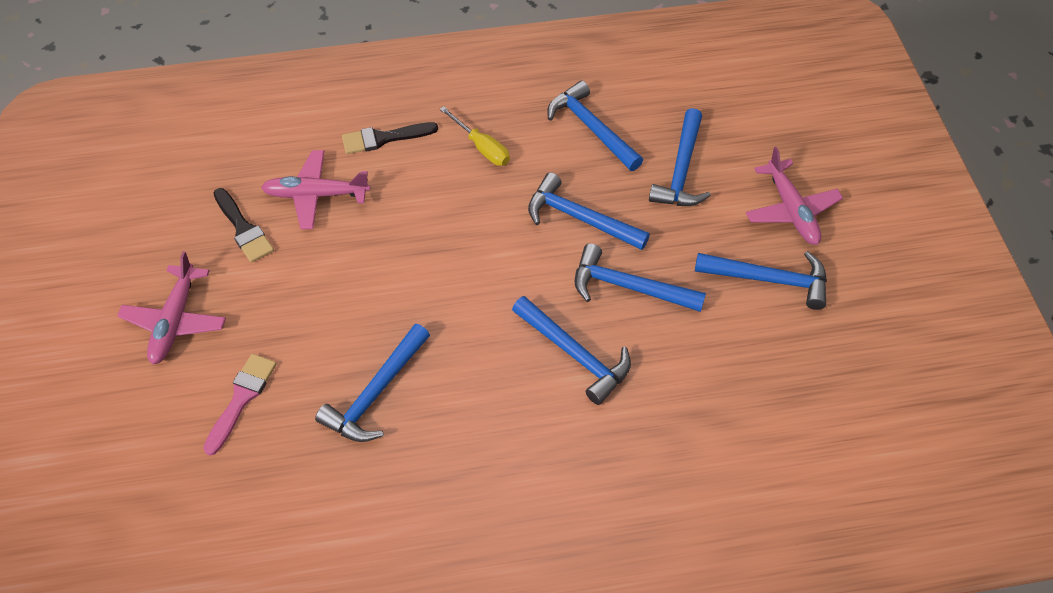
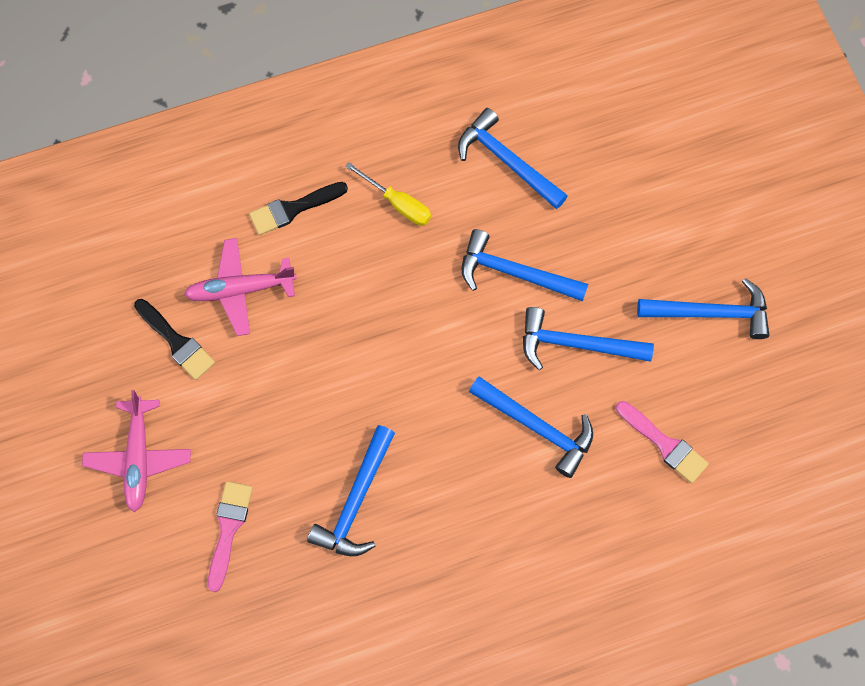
camera: 10 degrees left, 15 degrees up
blue hammer [649,108,711,206] -> none
pink plane [746,147,843,245] -> none
none -> pink brush [616,401,709,483]

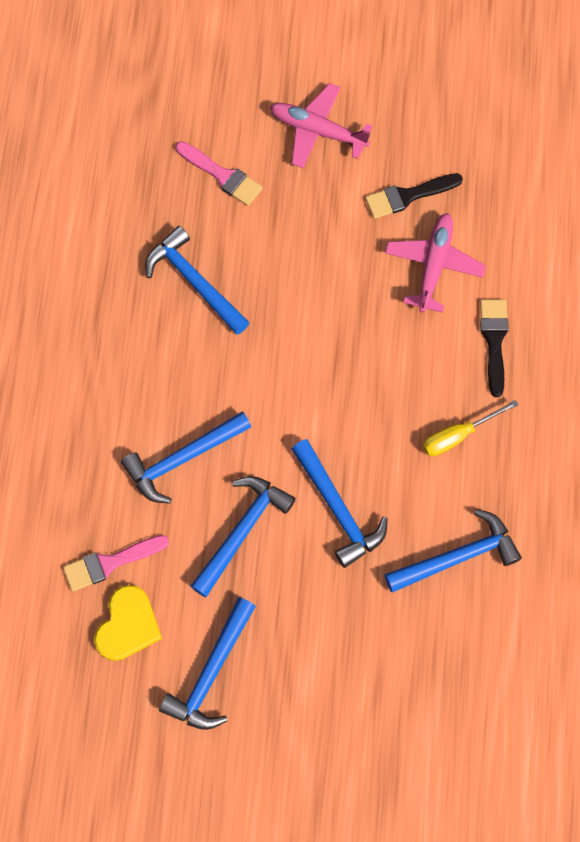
camera: 115 degrees right, 0 degrees up
blue hammer [462,229,588,301] -> blue hammer turned 105 degrees clockwise [291,439,388,568]
none -> yellow heart [94,585,162,661]

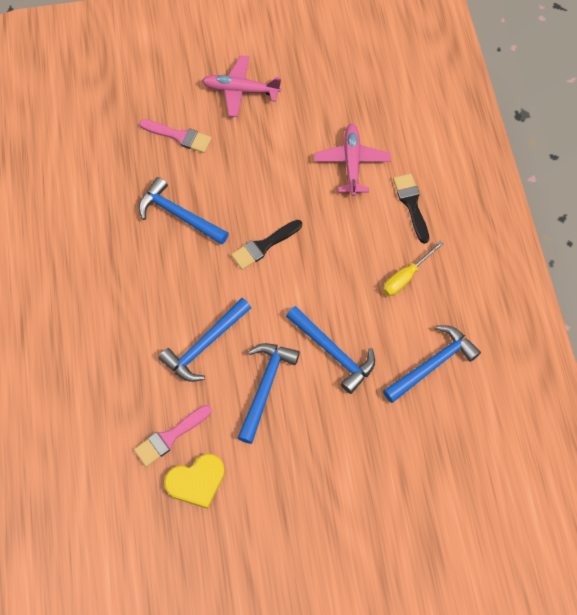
camera: 15 degrees left, 5 degrees down
yellow heart [94,585,162,661] -> yellow heart turned 60 degrees clockwise [164,454,225,509]
blue hammer [159,597,256,730] -> none
black brush [365,173,463,219] -> black brush moved to [231,220,302,270]

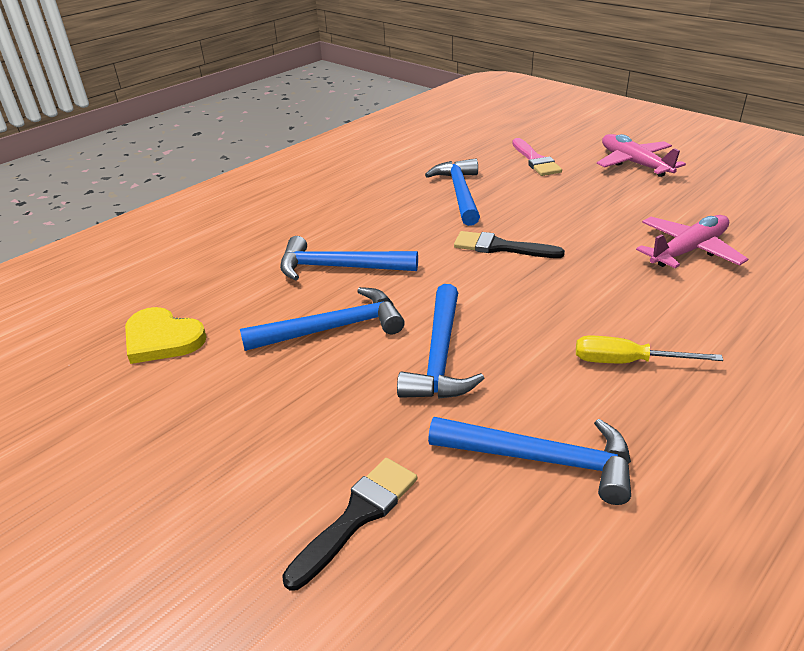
camera: 55 degrees right, 30 degrees down
pink brush [134,405,212,467] -> none
black brush [393,173,429,244] -> black brush moved to [282,458,417,591]

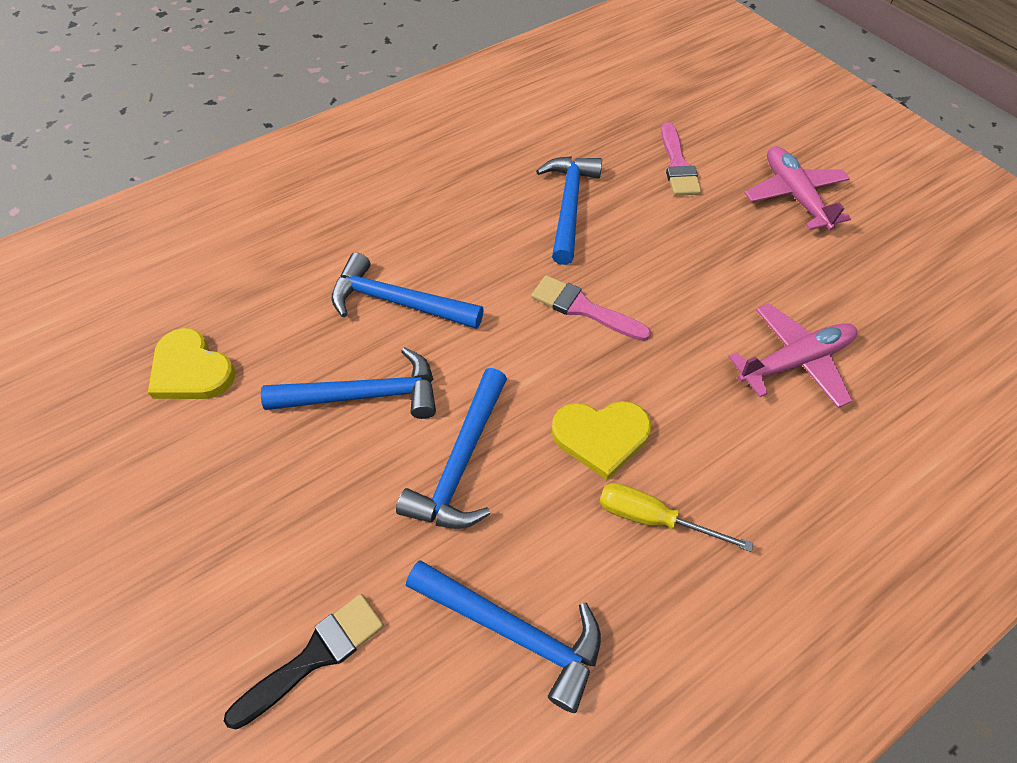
camera: 10 degrees right, 20 degrees up
black brush [454,231,565,258] -> pink brush [531,275,651,341]
none -> yellow heart [551,401,651,480]

